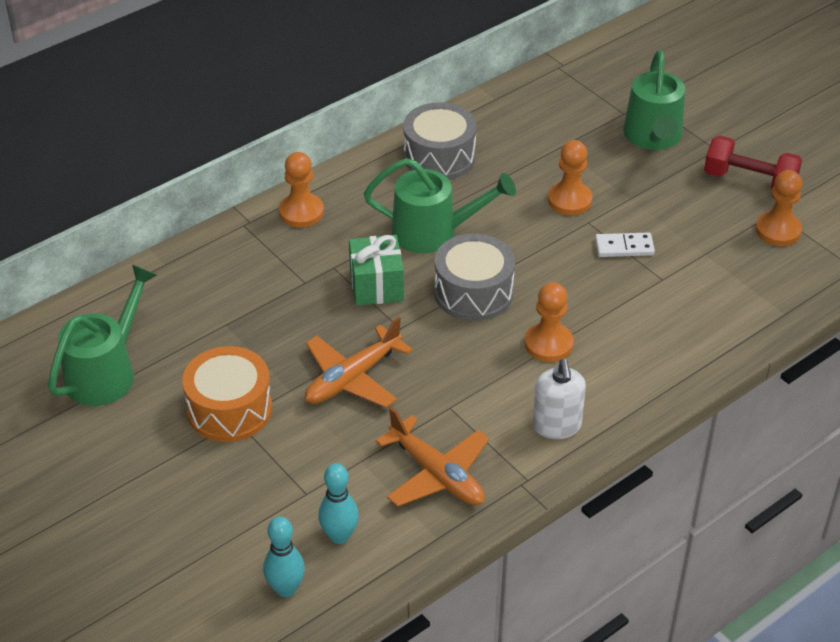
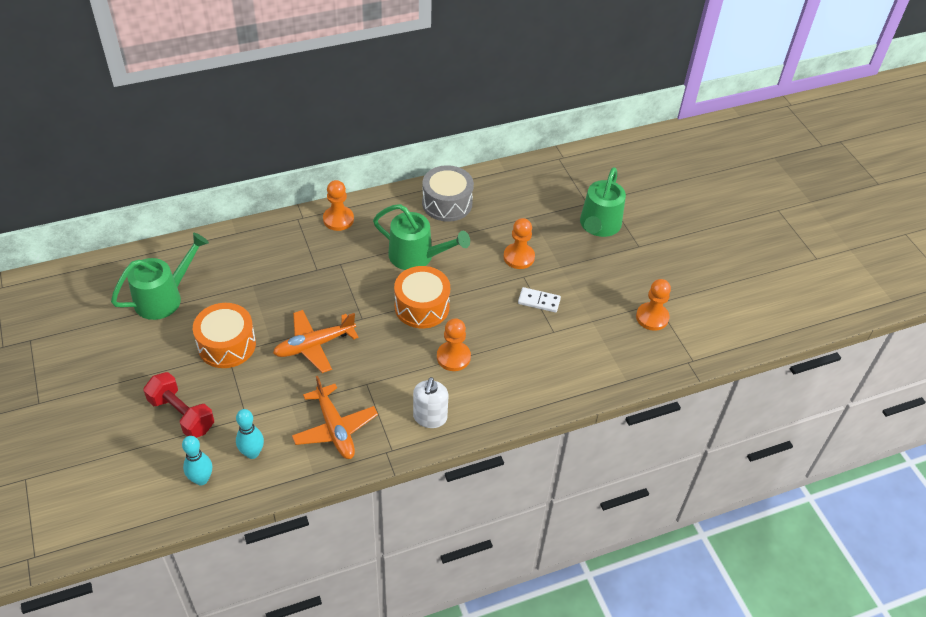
camera: 15 degrees right, 5 degrees up
green gift [349,235,404,306] -> none
grey drum [434,233,515,321] -> orange drum [394,266,450,328]
red dumbbell [704,136,802,188] -> red dumbbell moved to [143,372,214,438]

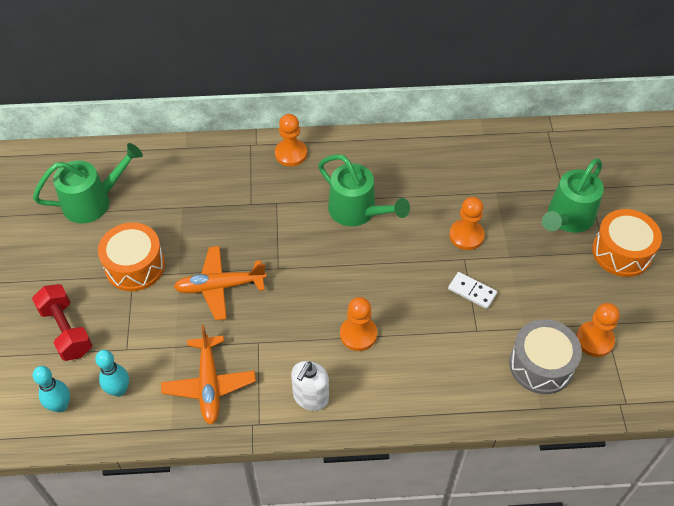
camera: 20 degrees right, 5 degrees up
orange drum [394,266,450,328] -> orange drum moved to [592,209,662,277]
grey drum [422,165,474,222] -> grey drum moved to [509,319,582,394]

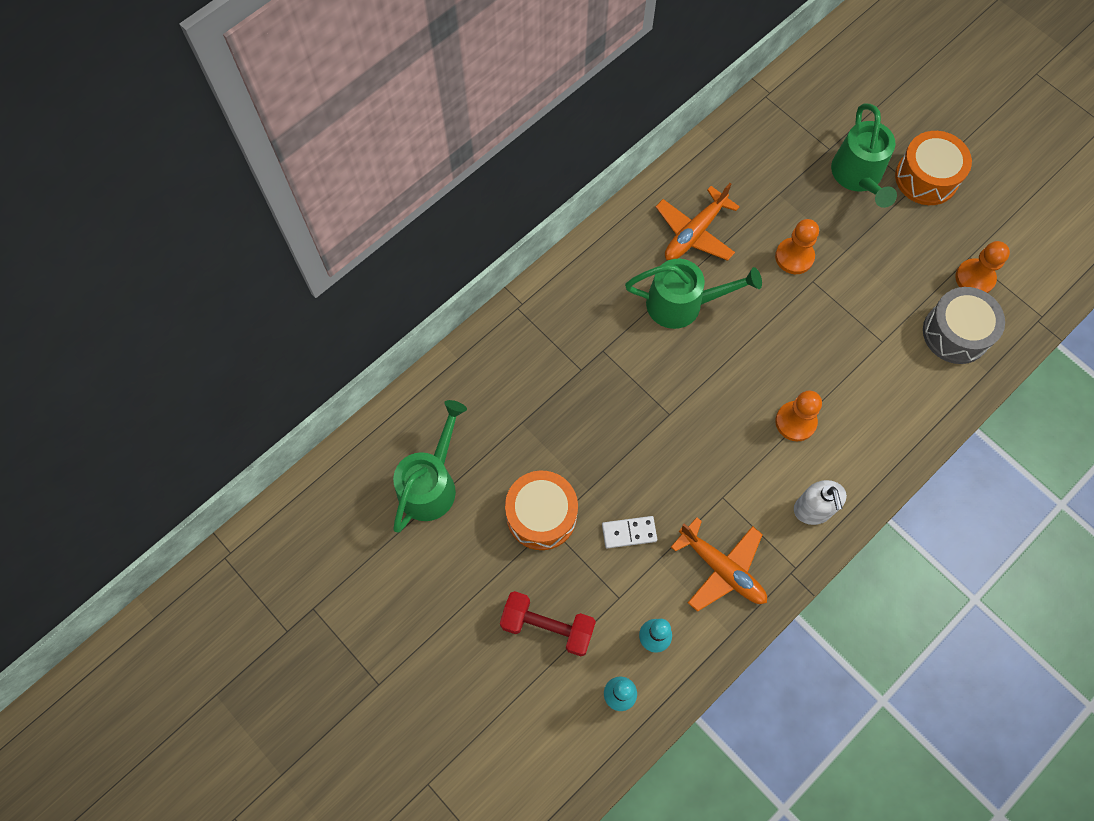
camera: 40 degrees left, 15 degrees up
orange plane [174,246,267,320] -> orange plane moved to [656,183,740,261]
orange pawn [275,114,307,166] -> none
white domino [448,272,497,309] -> white domino moved to [602,516,657,549]

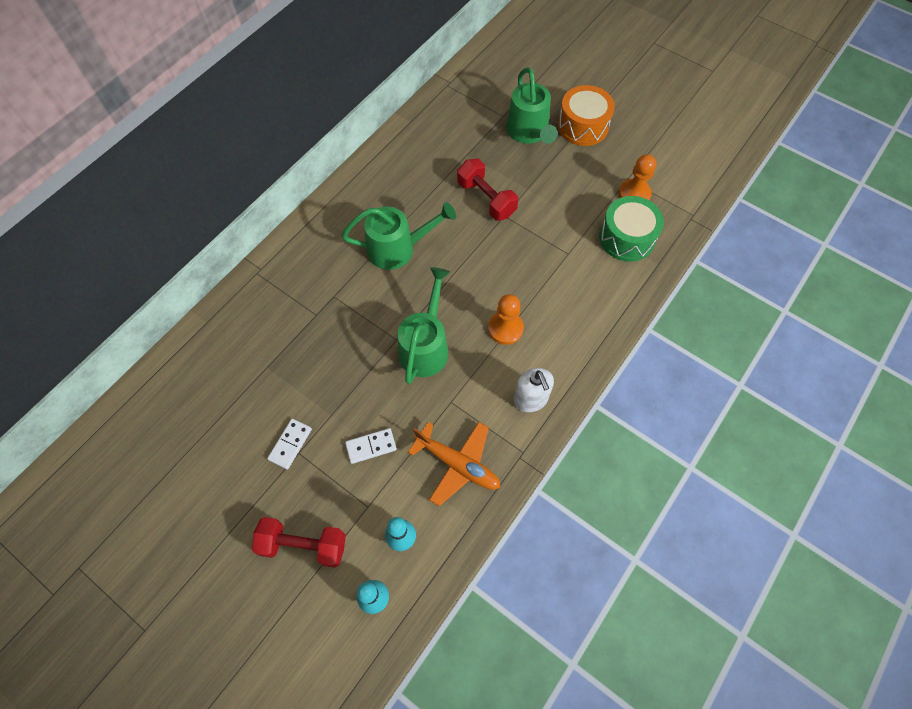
camera: 10 degrees left, 5 degrees down
green watering can [393,400,467,533] -> green watering can moved to [398,267,450,384]
orange drum [505,470,578,550] -> white domino [267,419,312,470]
orange plane [656,183,740,261] -> none
orange pawn [775,219,819,274] -> red dumbbell [457,159,518,221]
grey drum [923,287,1005,364] -> green drum [599,196,664,262]

